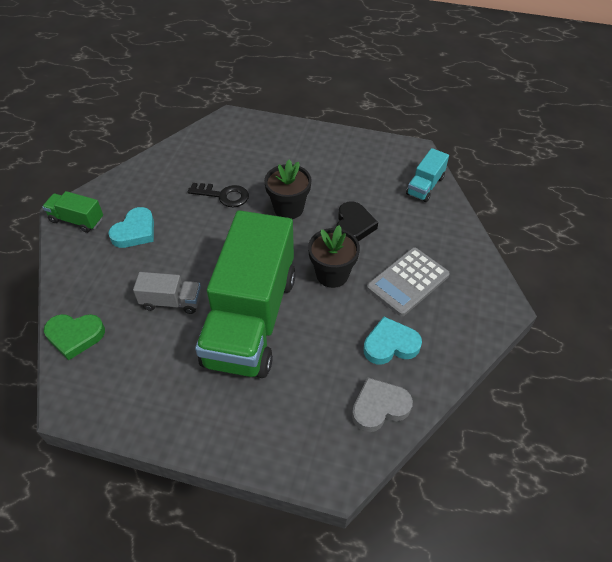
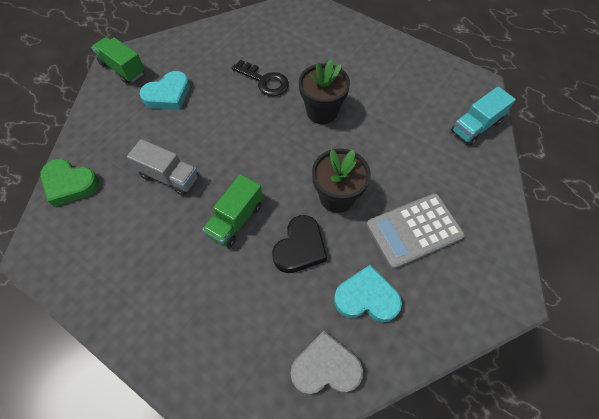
camera: 20 degrees right, 10 degrees up
green truck [195,210,296,378] -> green truck [202,174,263,248], size x0.41
black heart [336,202,378,242] -> black heart moved to [272,215,327,273]

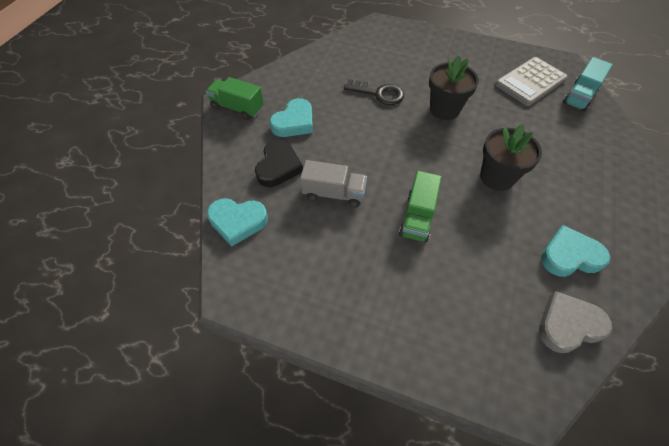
camera: 15 degrees left, 5 degrees down
green heart [40,159,99,207] -> turquoise heart [207,198,268,247]
black heart [272,215,327,273] -> black heart moved to [255,140,303,187]
grey calculator [366,193,465,269] -> grey calculator moved to [495,57,568,106]

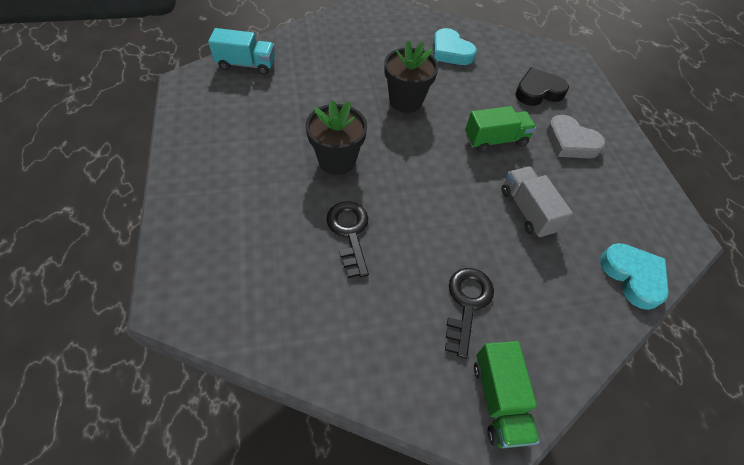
camera: 125 degrees left, 0 degrees up
black heart [255,140,303,187] -> black heart moved to [515,68,569,106]
turquoise heart [269,98,313,137] -> black key [445,268,494,358]
grey calculator [495,57,568,106] -> none
grey heart [539,291,612,353] -> grey heart moved to [546,115,605,158]

